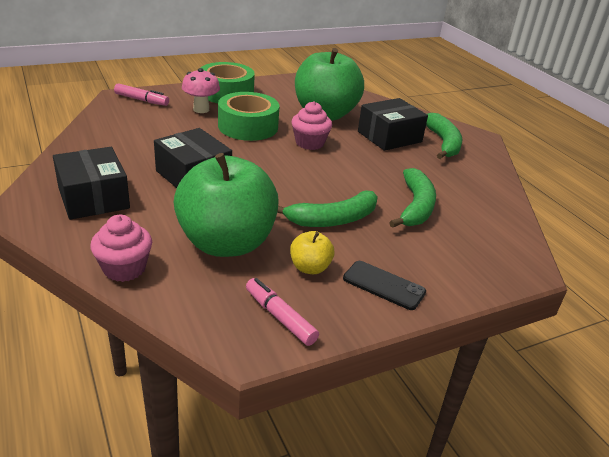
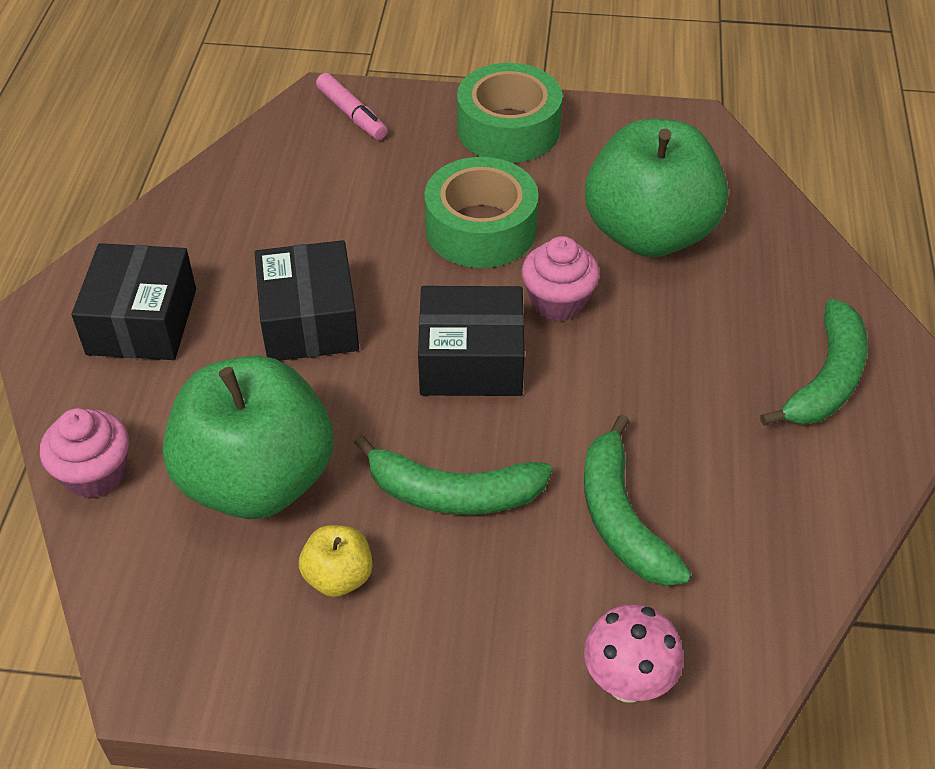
camera: 35 degrees right, 15 degrees up
pink mushroom [182,68,220,113] -> pink mushroom moved to [584,605,684,702]
pink marker [246,278,319,346] -> none
black phone [343,261,426,310] -> none
black box [358,98,428,151] -> black box moved to [418,286,525,396]
green banana [389,168,436,228] -> green banana turned 120 degrees clockwise [584,414,691,586]

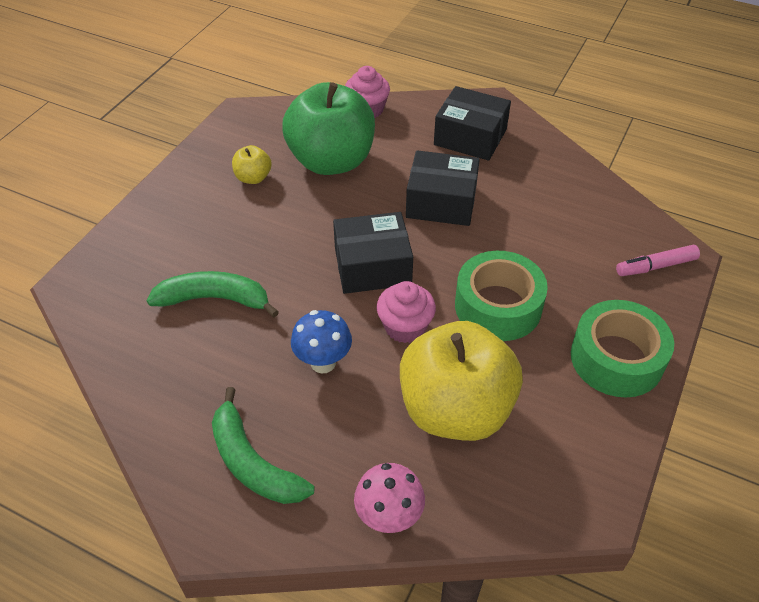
camera: 110 degrees right, 0 degrees up
green banana [354,435,552,515] -> none
black box [418,286,525,396] -> black box turned 60 degrees clockwise [333,212,413,294]
pink mushroom [584,605,684,702] -> pink mushroom moved to [354,463,425,533]
green apple [585,118,728,257] -> yellow apple [400,321,523,441]
none -> blue mushroom [291,310,352,374]

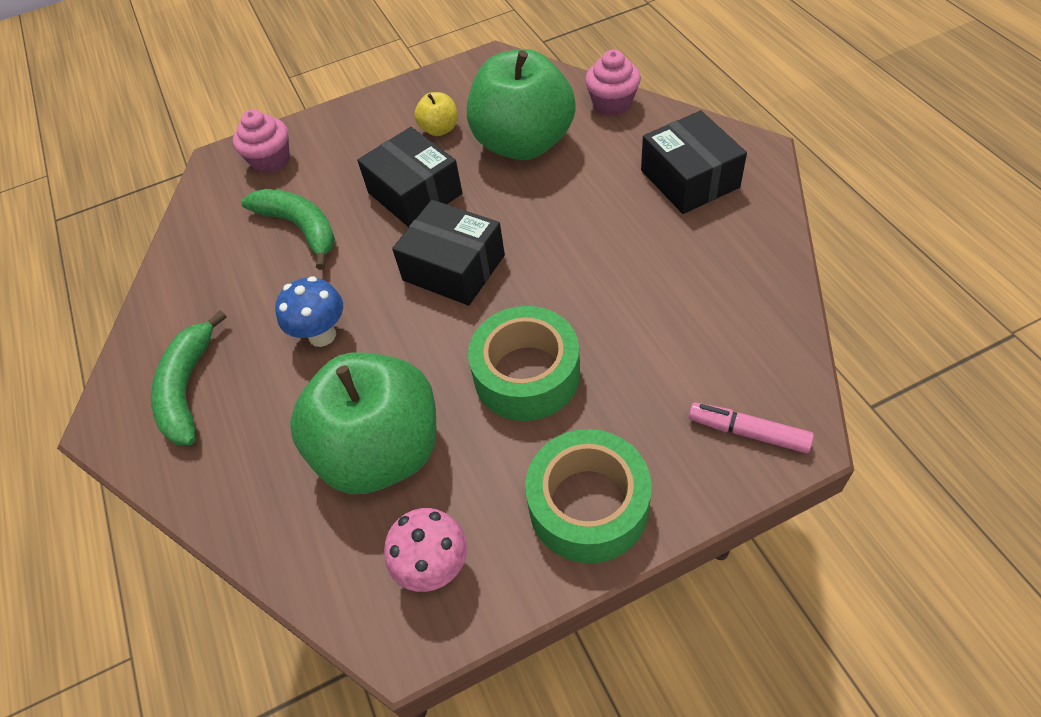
camera: 45 degrees right, 5 degrees up
pink mushroom [354,463,425,533] -> pink mushroom moved to [384,508,467,592]
pink cupcake [376,281,436,343] -> pink cupcake moved to [233,110,290,174]
yellow apple [400,321,523,441] -> green apple [290,352,436,494]
black box [406,150,480,226] -> black box moved to [357,127,462,227]

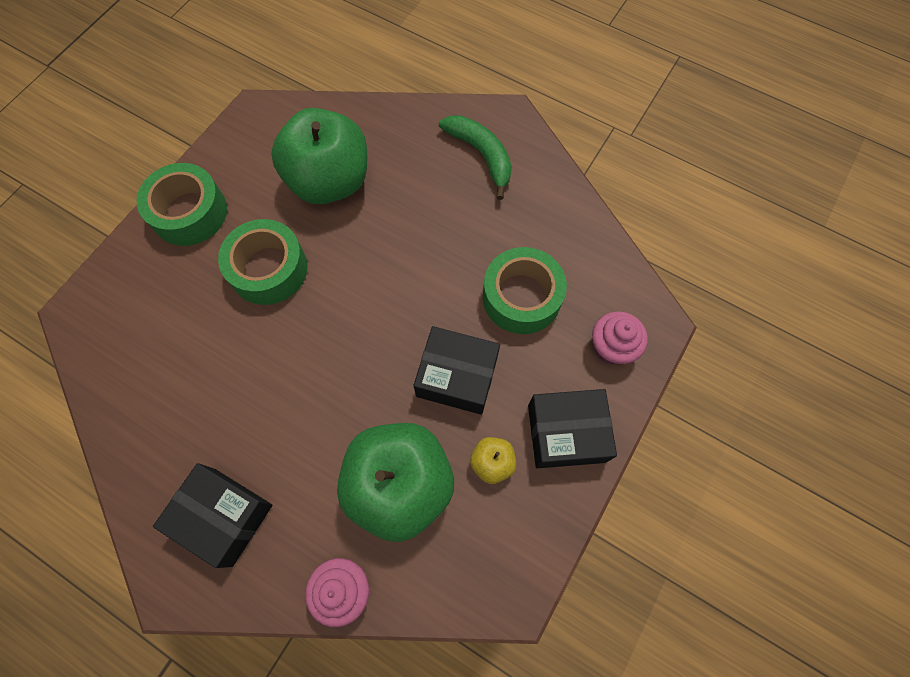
camera: 140 degrees right, 15 degrees up
green banana [241,189,335,270] -> green tape [483,247,567,334]
blue mushroom [275,276,343,347] -> none
pink mushroom [384,508,467,592] -> none
black box [392,200,505,305] -> black box moved to [528,389,617,468]
pink marker [689,402,814,453] -> none

